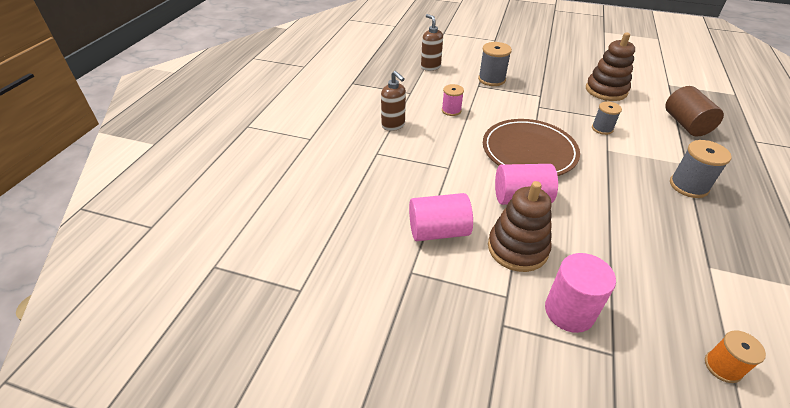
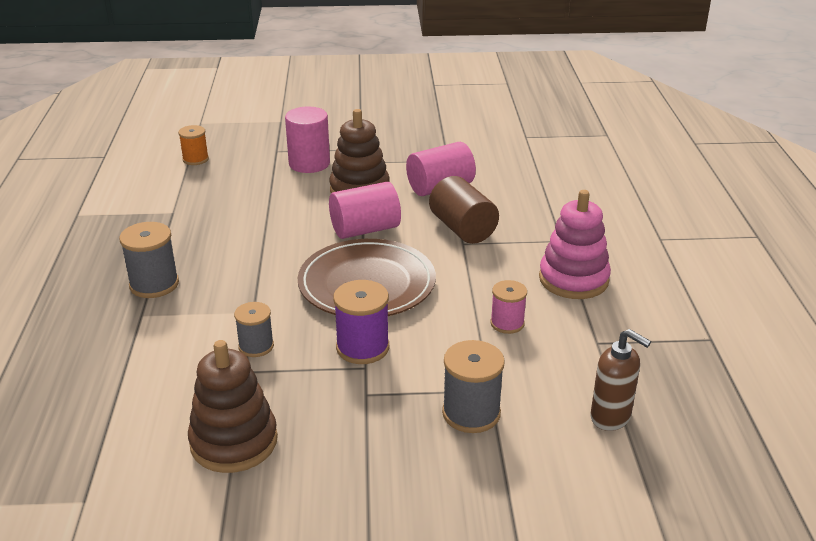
camera: 160 degrees right, 10 degrees down
brown soap dispenser [381,71,406,131] -> pink stacking toy [539,190,611,299]
brown cylinder [665,86,724,136] -> brown cylinder moved to [429,176,499,244]
none -> purple spool [333,280,389,364]

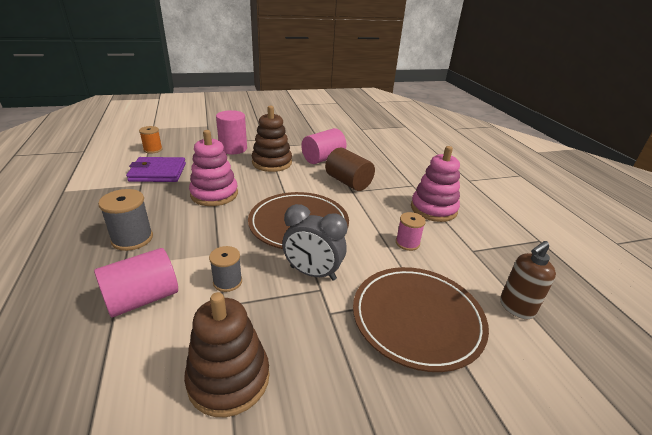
camera: 15 degrees left, 0 degrees up
pink cylinder [329,182,401,239] -> pink cylinder moved to [94,248,178,317]
purple spool [333,280,389,364] -> grey clock [282,204,348,281]
grey spool [442,340,505,433] -> brown plate [353,267,489,372]
brown soap dispenser [590,329,651,431] -> brown soap dispenser turned 120 degrees clockwise [500,241,556,319]
none -> purple wallet [126,157,186,182]
none -> pink stacking toy [189,130,238,206]

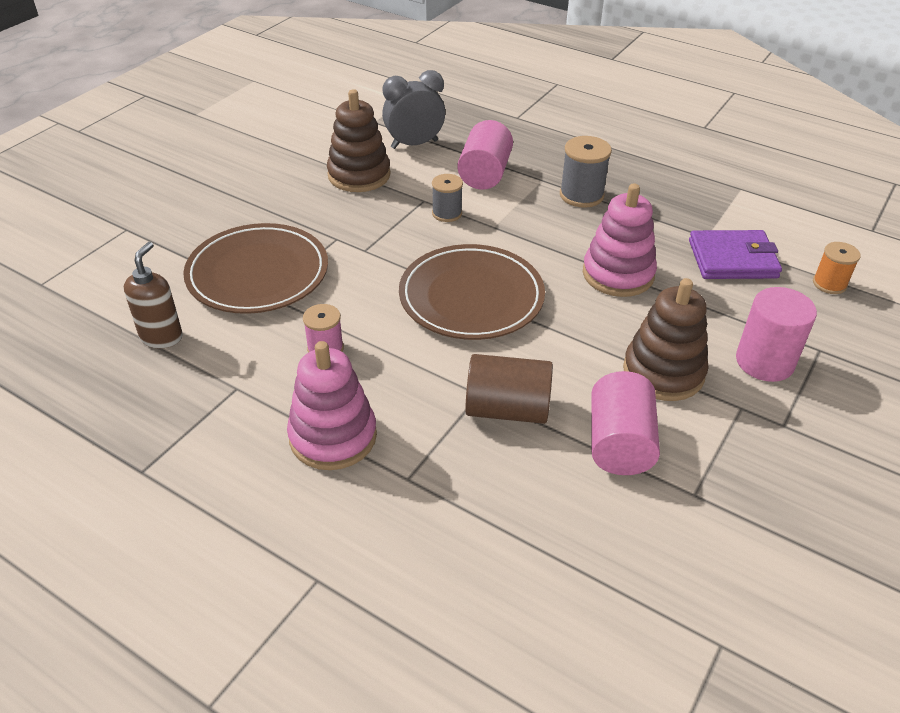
camera: 140 degrees right, 10 degrees up
purple wallet [126,157,186,182] -> purple wallet turned 45 degrees clockwise [689,230,782,279]
grey clock [282,204,348,281] -> grey clock moved to [382,70,445,149]

